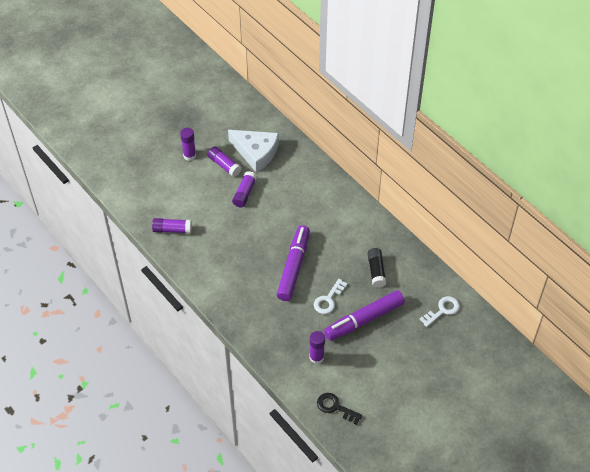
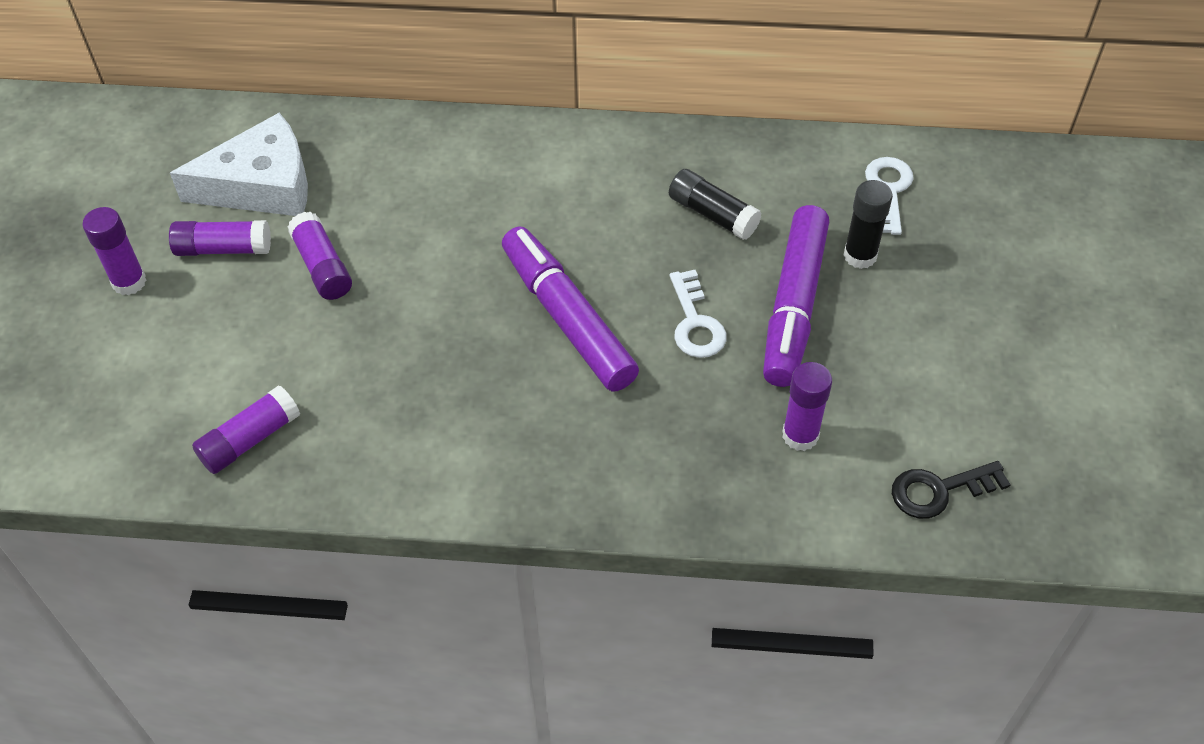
camera: 45 degrees left, 0 degrees up
none -> black glue stick [844,180,893,269]

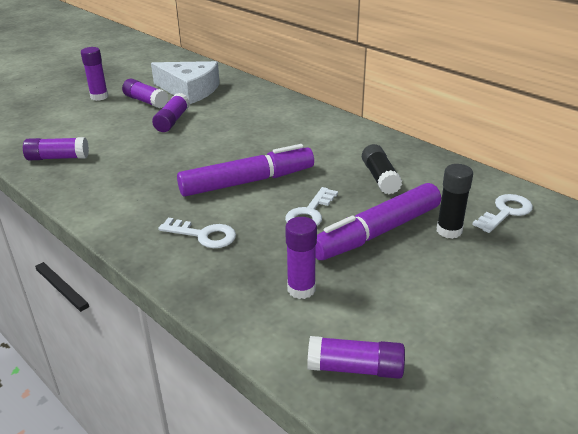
camera: 40 degrees right, 20 degrees down
purple marker [502,227,639,392] -> purple marker turned 60 degrees clockwise [177,144,314,197]
black key [892,461,1011,519] -> purple glue stick [307,336,405,379]
none -> white key [158,218,236,248]

